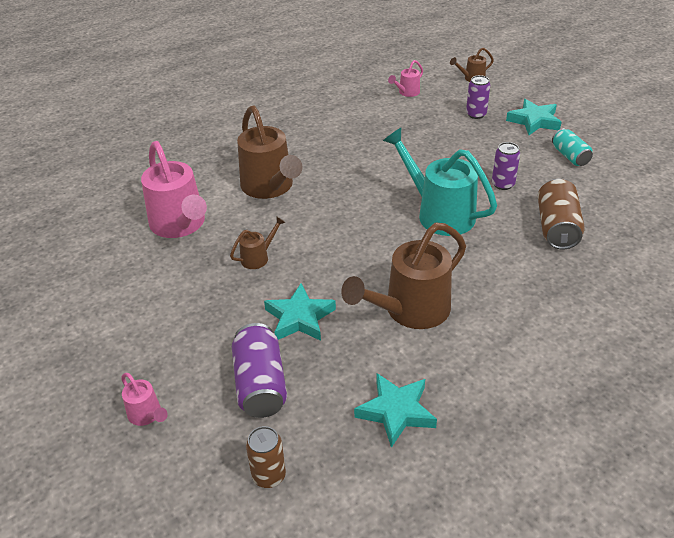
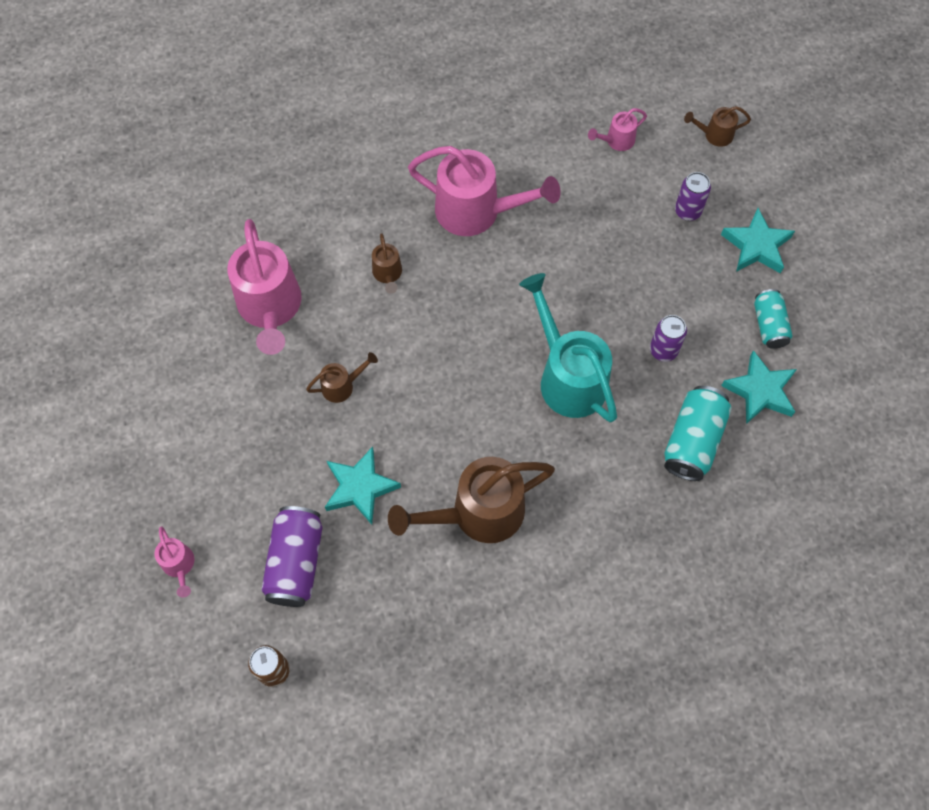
camera: 15 degrees right, 25 degrees up
brown watering can [237,105,303,199] -> brown watering can [372,233,402,294], size x0.46
turquoise star [354,373,437,448] -> turquoise star moved to [721,350,797,424]
brown can [538,179,585,250] -> turquoise can [664,386,732,481]
none -> pink watering can [408,146,561,236]

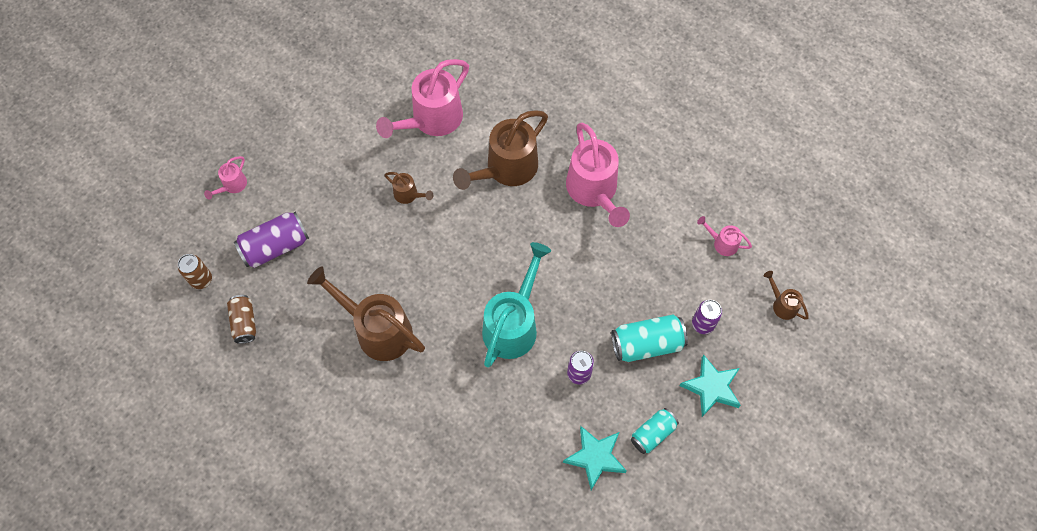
camera: 55 degrees right, 0 degrees up
turquoise star [325,447,401,525] -> none
brown watering can [372,233,402,294] -> brown watering can [453,110,548,190], size x2.16
turquoise can [664,386,732,481] -> turquoise can moved to [611,315,688,362]
none -> brown can [227,295,256,344]

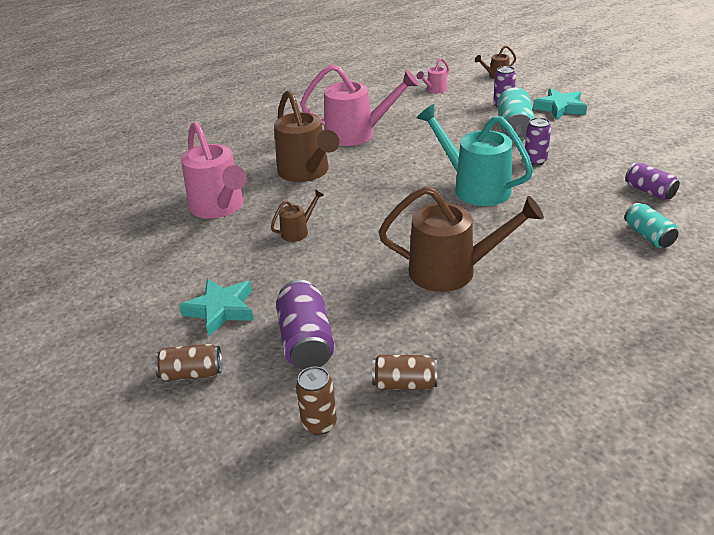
camera: 70 degrees left, 30 degrees down
pink watering can [204,156,247,200] -> brown can [155,344,222,381]
brown watering can [307,266,425,361] -> brown watering can turned 135 degrees counterclockwise [379,186,544,292]
turquoise star [563,426,627,490] -> turquoise star moved to [179,278,254,336]
turquoise can [631,408,679,454] -> turquoise can moved to [624,203,679,248]
none -> purple can [625,163,680,200]

